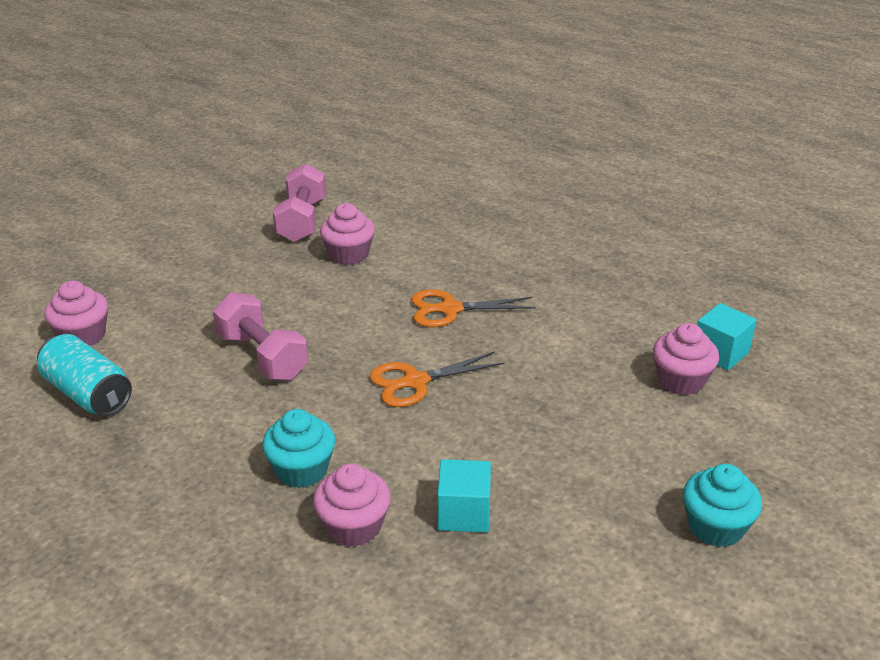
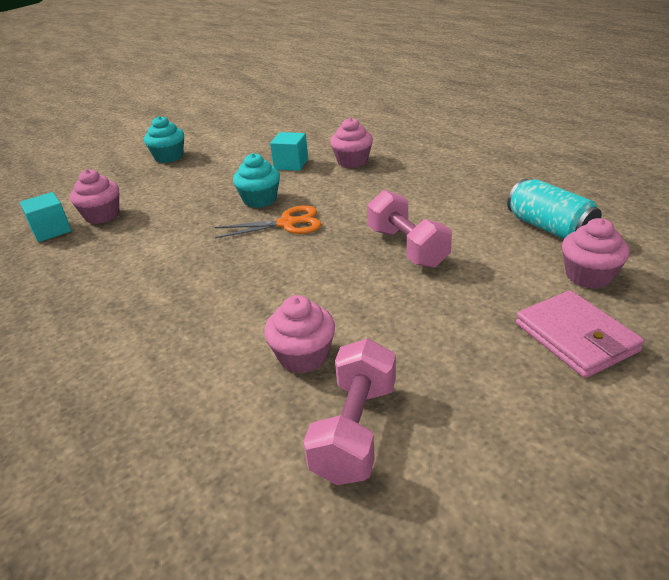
camera: 165 degrees left, 0 degrees up
turquoise cupcake [262,409,335,488] -> turquoise cupcake moved to [233,153,280,208]
orange scissors [411,289,536,327] -> none
none -> pink wallet [516,290,644,378]

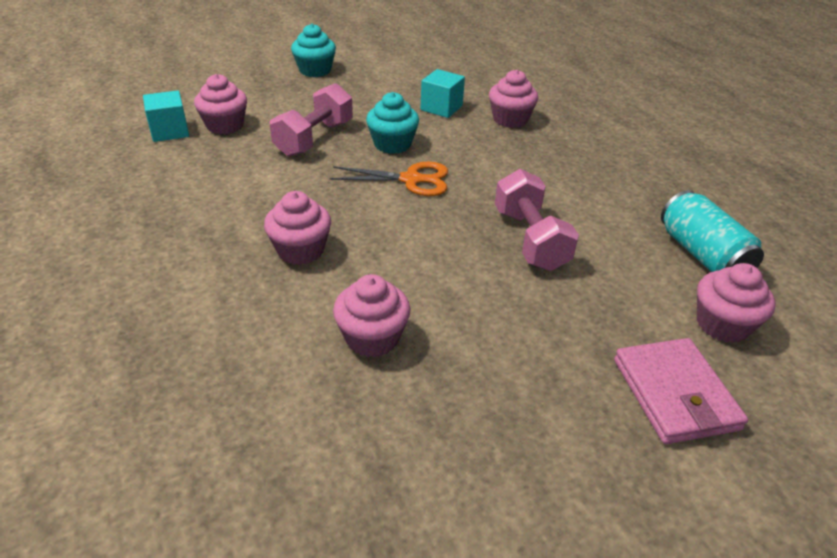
camera: 10 degrees right, 5 degrees up
pink dumbbell [303,338,396,485] -> pink dumbbell moved to [270,83,353,157]
none -> pink cupcake [264,191,331,265]

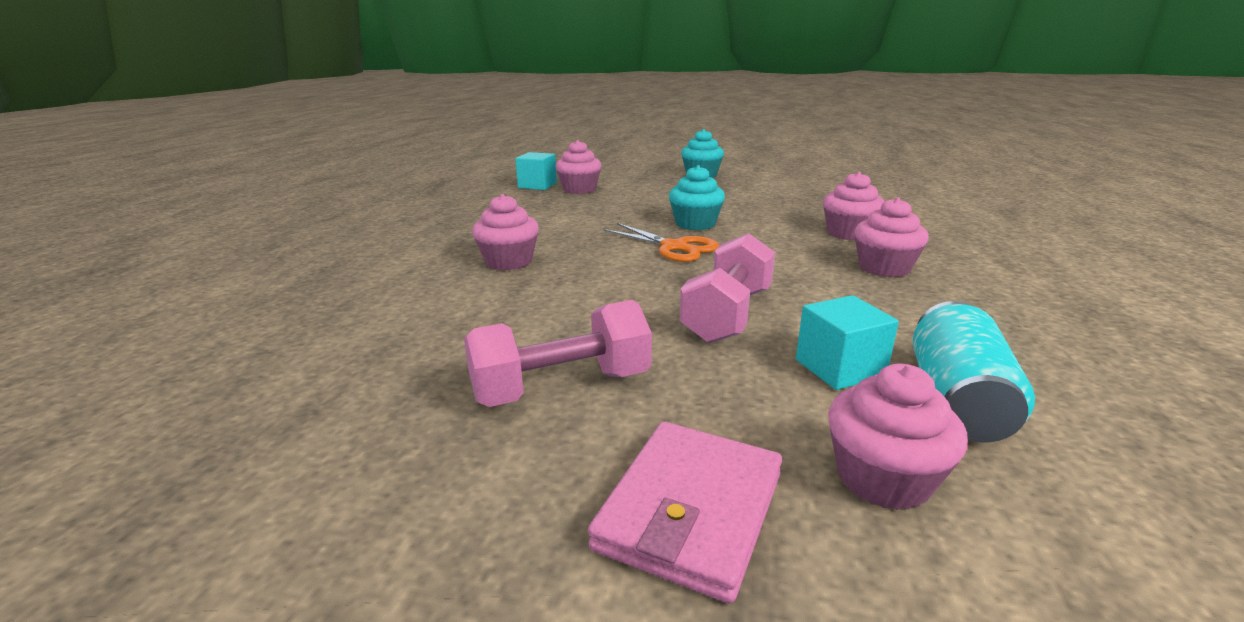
camera: 40 degrees right, 15 degrees down
pink dumbbell [270,83,353,157] -> pink dumbbell moved to [464,300,652,407]
pink cupcake [333,274,410,357] -> pink cupcake moved to [855,197,929,277]
turquoise cube [421,69,465,118] -> turquoise cube moved to [796,295,899,390]

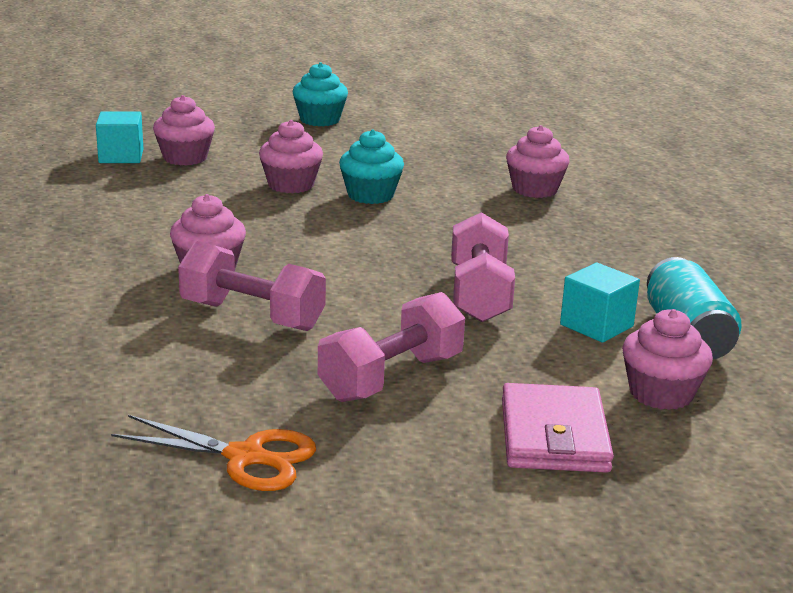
camera: 25 degrees left, 0 degrees up
orange scissors [603,223,719,262] -> orange scissors moved to [111,415,316,491]
pink cupcake [855,197,929,277] -> pink cupcake moved to [259,120,323,193]
none -> pink dumbbell [178,241,326,331]

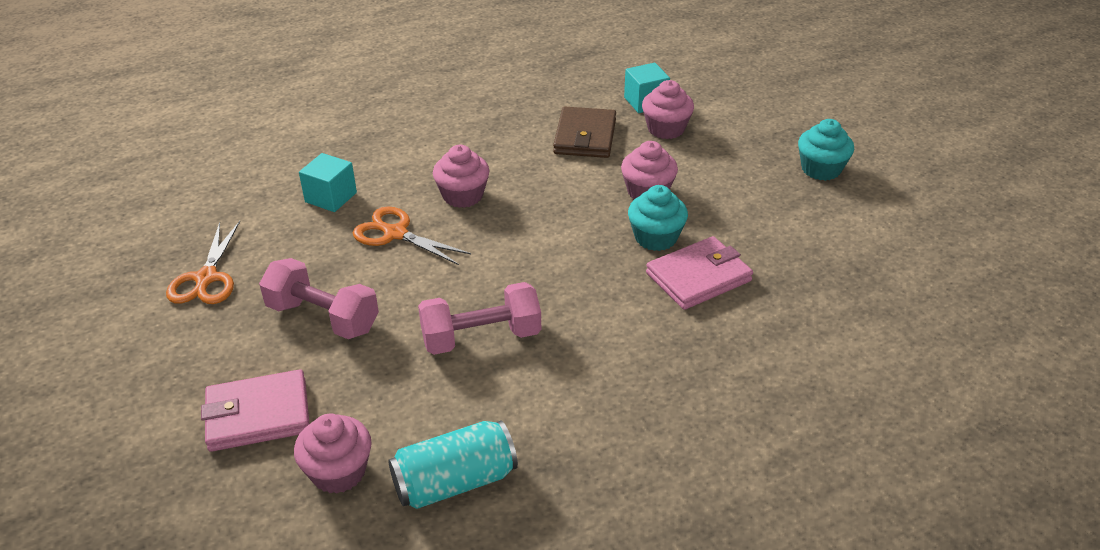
camera: 75 degrees right, 15 degrees up
pink dumbbell [178,241,326,331] -> orange scissors [353,207,471,265]
pink cupcake [506,125,570,198] -> none
turquoise cube [560,263,640,343] -> turquoise cube moved to [299,153,357,212]
none -> brown wallet [553,107,616,158]
none -> pink wallet [646,236,753,310]

